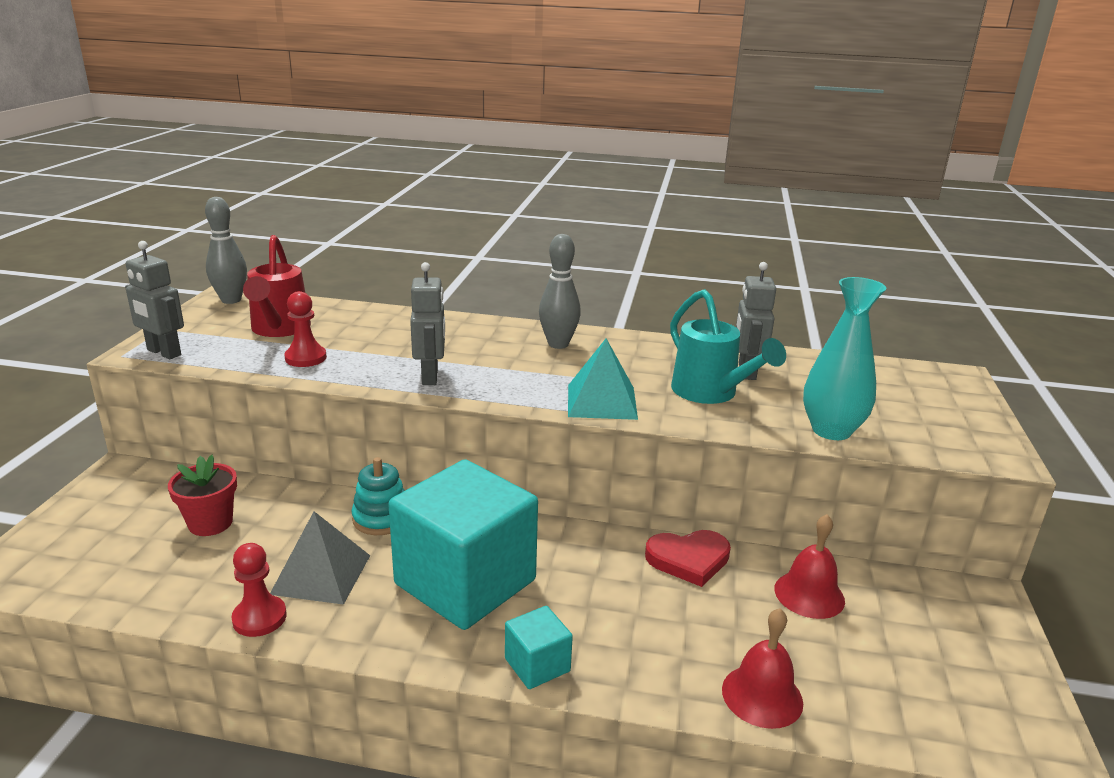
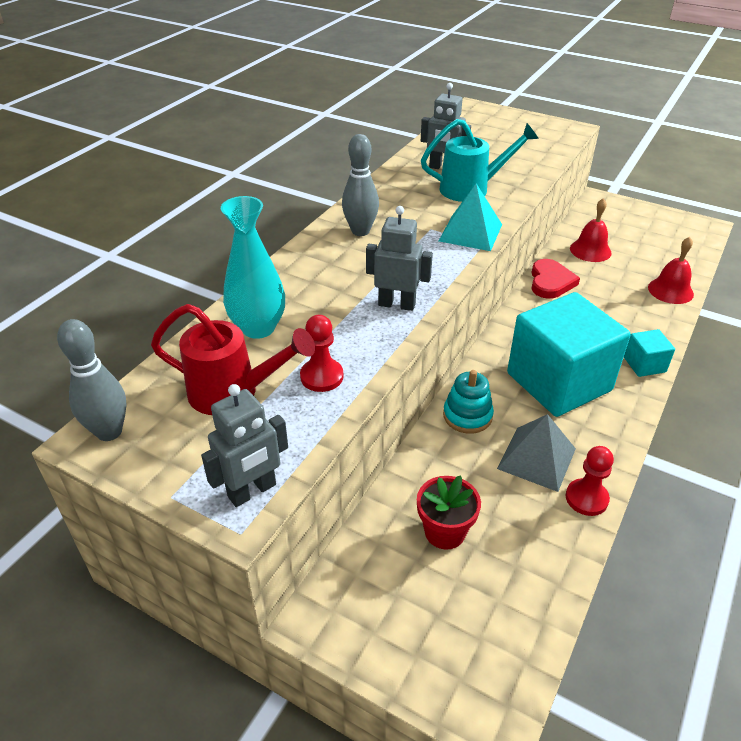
camera: 70 degrees left, 15 degrees up
turquoise vase [803,277,886,440] -> turquoise vase moved to [221,196,285,339]

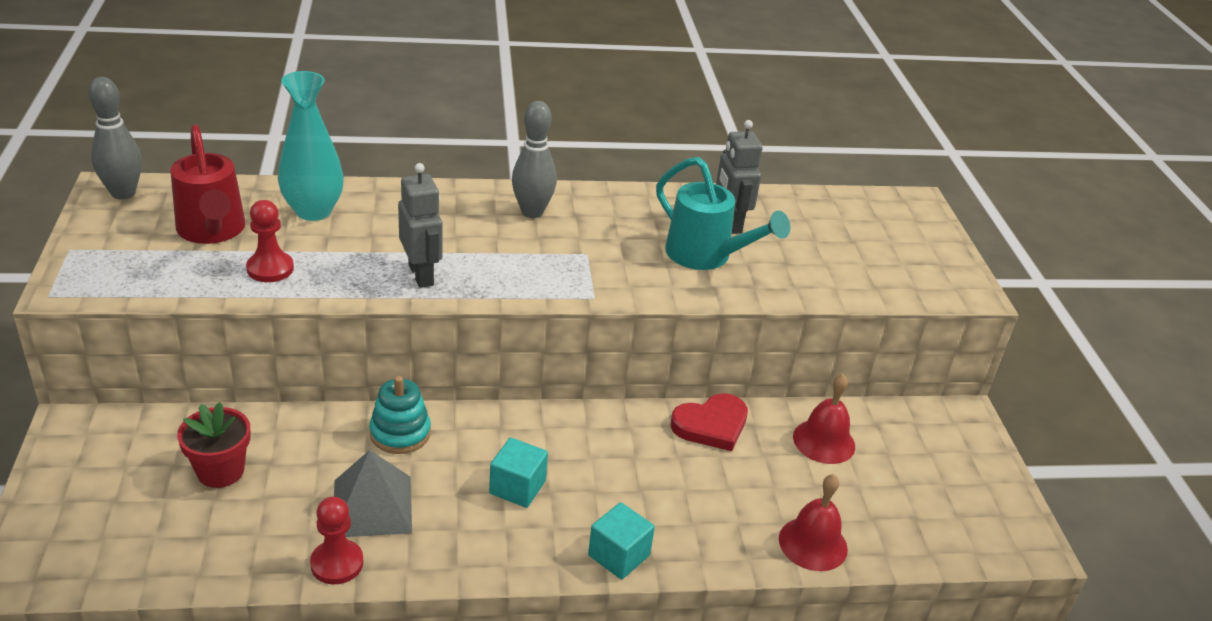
camera: 50 degrees right, 5 degrees down
grey robot [201,384,288,507] -> none
turquoise pyramid [439,183,502,251] -> none
turquoise cube [507,292,631,417] -> turquoise cube [489,437,548,508], size x0.43

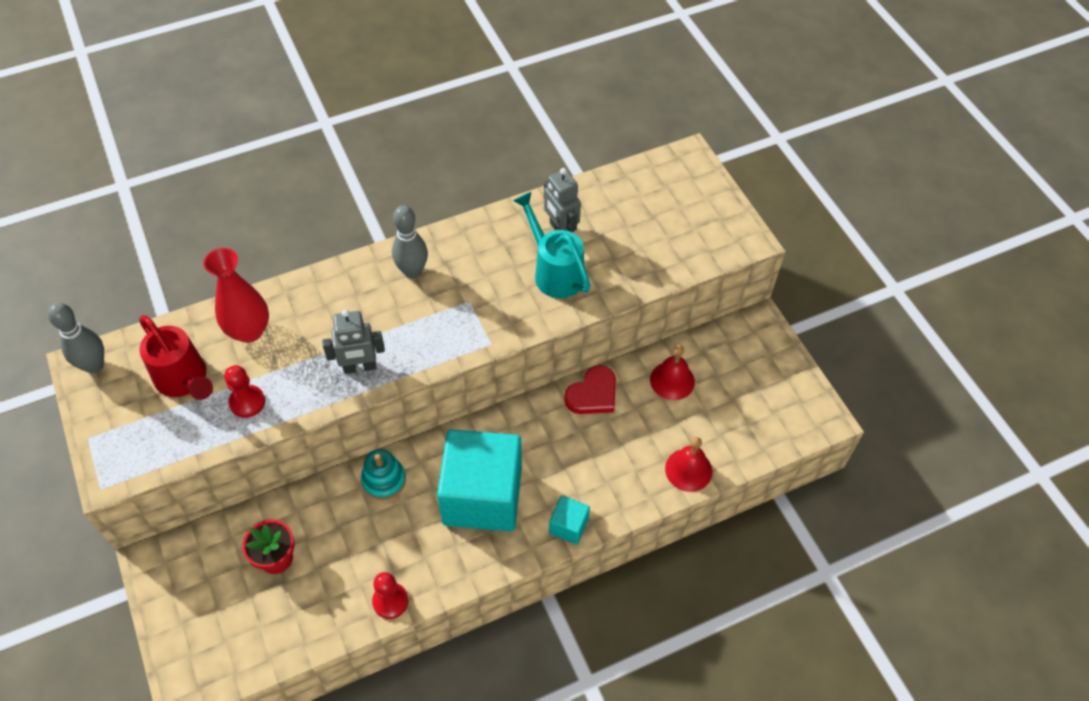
camera: 15 degrees left, 20 degrees up
turquoise vase [278,71,344,221] -> red vase [204,248,269,343]
grey pyramid [334,450,412,537] -> none
grey robot [398,163,443,288] -> grey robot turned 120 degrees clockwise [322,309,385,374]
turquoise cube [489,437,548,508] -> turquoise cube [437,429,522,532], size x2.34
turquoise watering can [656,157,790,270] -> turquoise watering can turned 150 degrees counterclockwise [513,192,591,298]

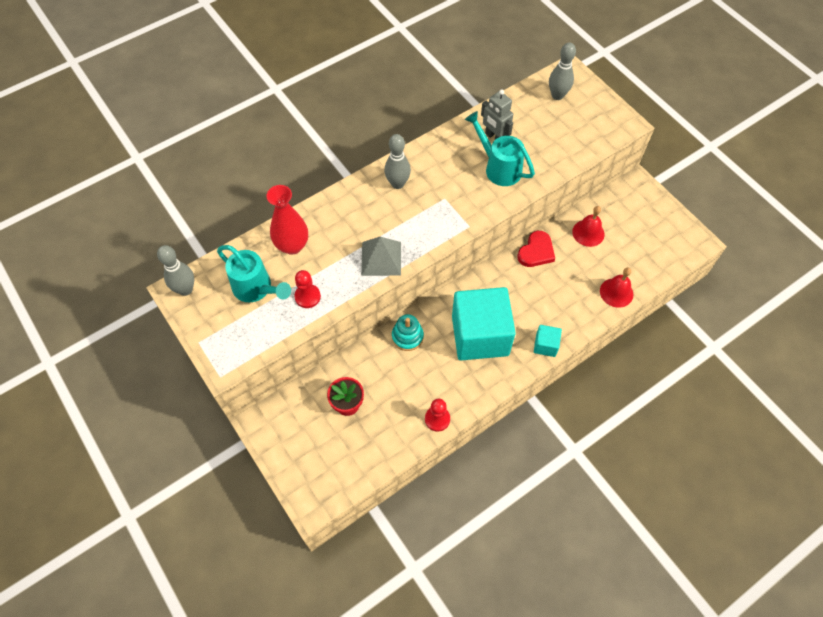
camera: 10 degrees left, 5 degrees up
red watering can [139,315,213,400] -> turquoise watering can [217,245,291,302]
grey robot [322,309,385,374] -> grey pyramid [361,237,401,276]
none -> grey bowling pin [549,42,576,100]

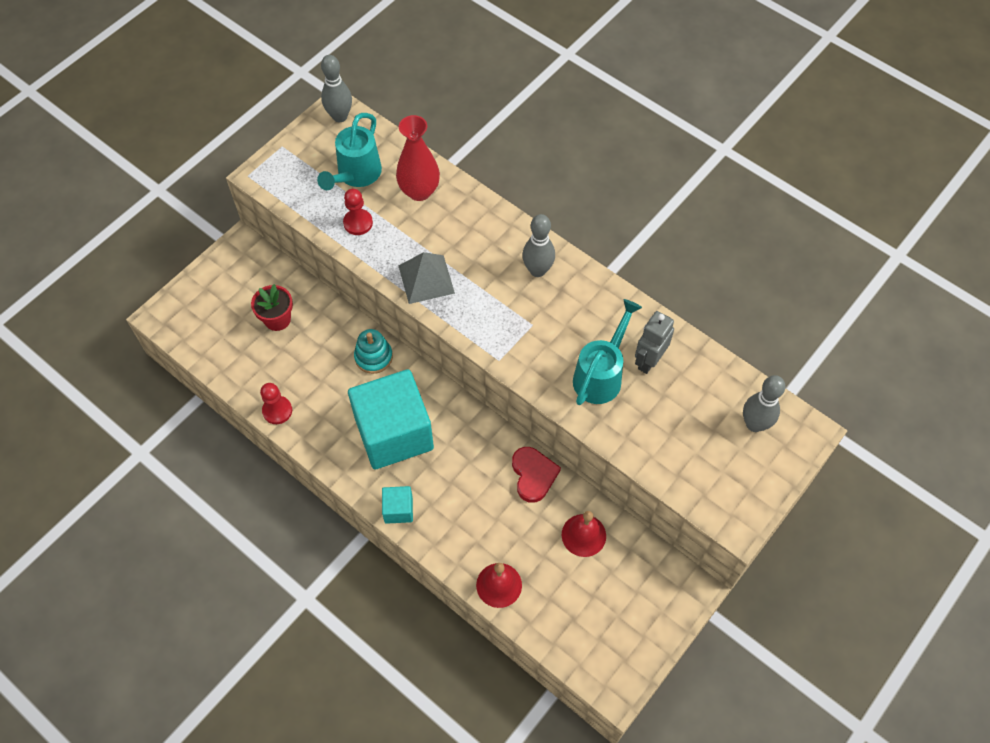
camera: 75 degrees right, 0 degrees up
red heart [517,231,555,267] -> red heart turned 120 degrees counterclockwise [512,447,561,503]

